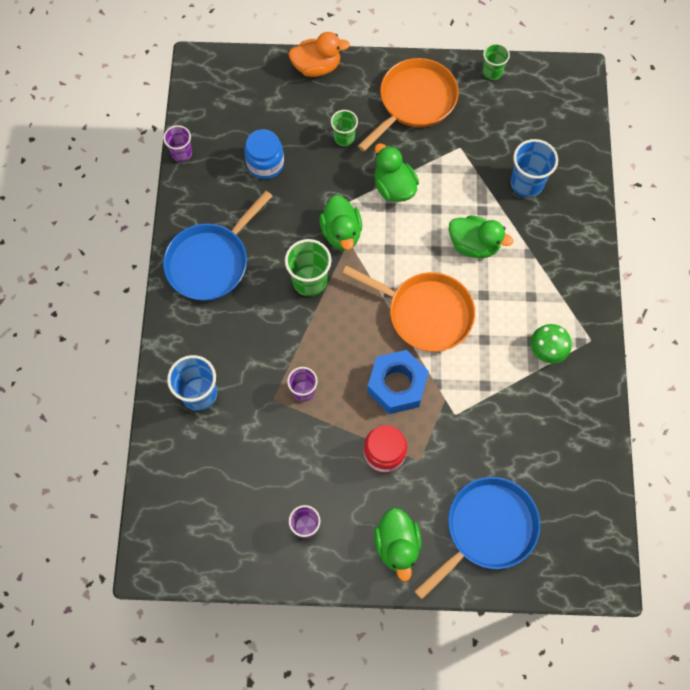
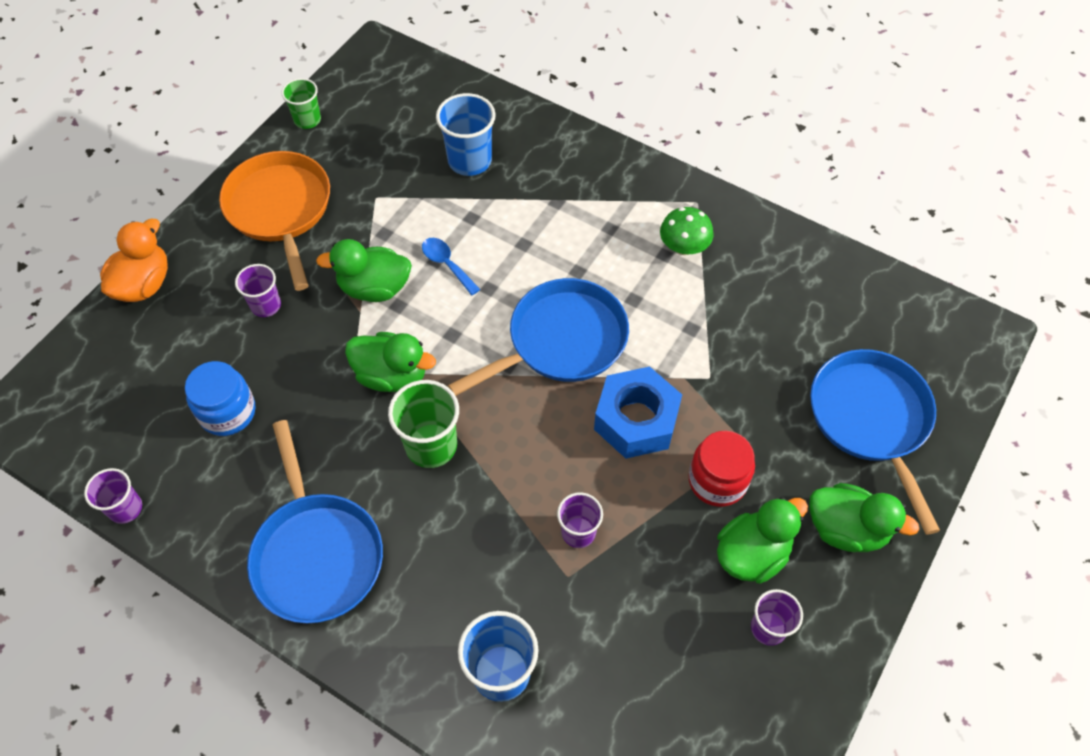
camera: 60 degrees left, 10 degrees down
green cup [331,110,358,146] -> purple cup [235,264,281,317]
orange pan [342,266,475,352] -> blue pan [448,278,629,396]
green duck [449,215,513,258] -> green duck moved to [717,497,808,584]
none -> blue spoon [422,238,480,296]

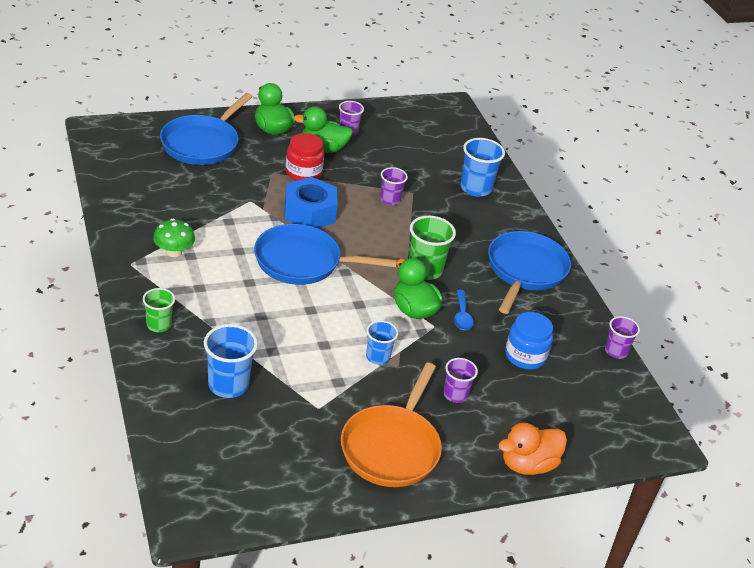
camera: 145 degrees left, 20 degrees down
green cup [281,78,321,129] -> green cup moved to [143,288,175,332]
green duck [316,239,412,302] -> blue cup [366,321,398,365]
blue spoon [422,238,480,296] -> blue spoon moved to [454,290,474,331]

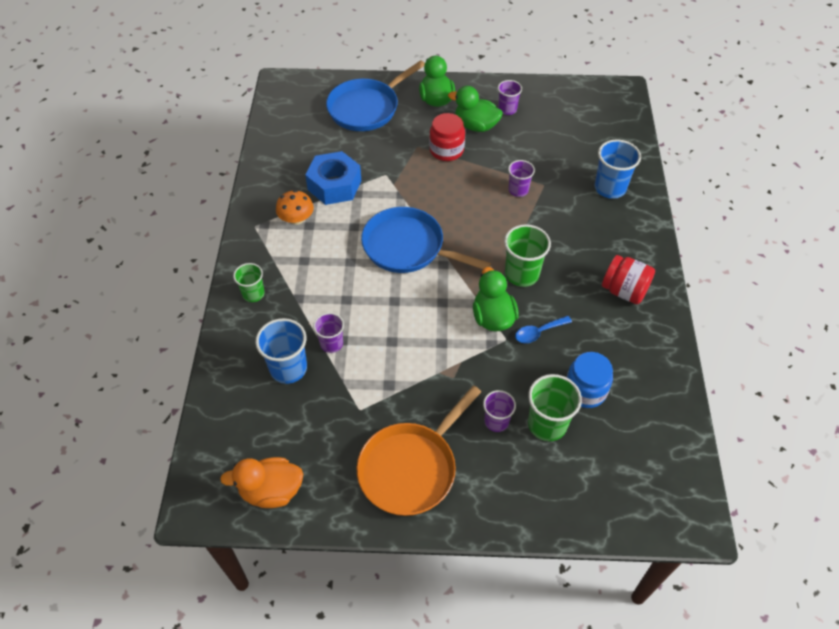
camera: 25 degrees right, 15 degrees up
green mushroom [153,219,195,257] -> orange mushroom [276,190,314,225]
blue nut [285,177,338,228] -> blue nut moved to [305,151,361,205]
blue cup [366,321,398,365] -> none
blue spoon [454,290,474,331] -> blue spoon turned 45 degrees clockwise [515,316,572,343]
blue pan [488,231,571,314] -> red jar [602,255,655,304]
orange duck [499,423,567,475] -> orange duck moved to [220,457,303,508]
purple cup [605,316,640,359] -> purple cup moved to [313,313,344,353]
none -> green cup [528,374,582,441]

